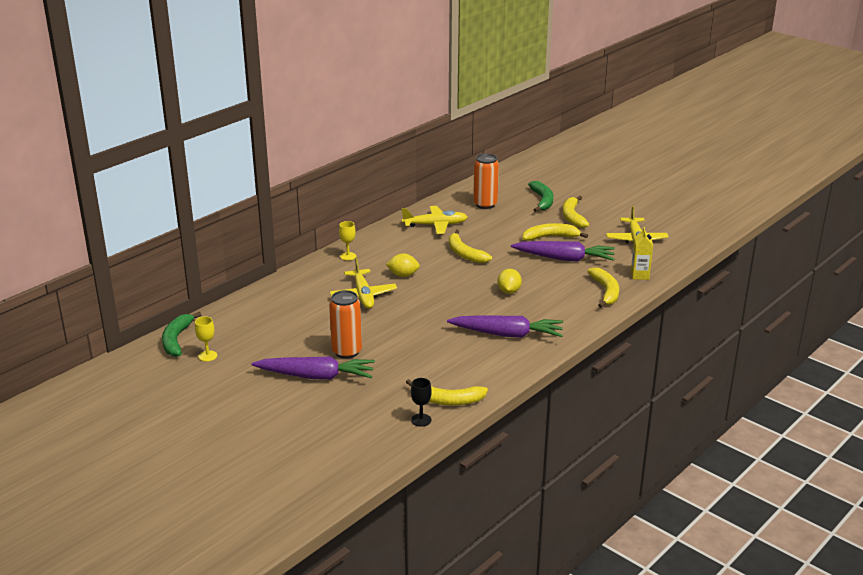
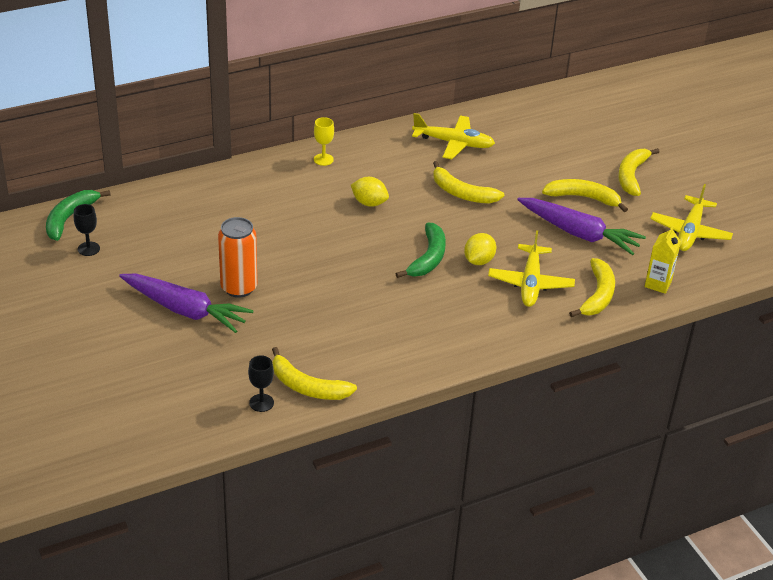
camera: 20 degrees right, 10 degrees up
yellow goblet [195,316,217,362] -> black goblet [74,204,100,256]
yellow plane [330,257,397,309] -> yellow plane moved to [488,230,575,307]
purple carrot [447,315,563,338] -> none
yellow banana [449,230,492,263] -> yellow banana turned 45 degrees counterclockwise [433,161,504,203]
orange can [473,154,499,209] -> none
green banana [528,181,553,212] -> green banana moved to [396,223,446,278]

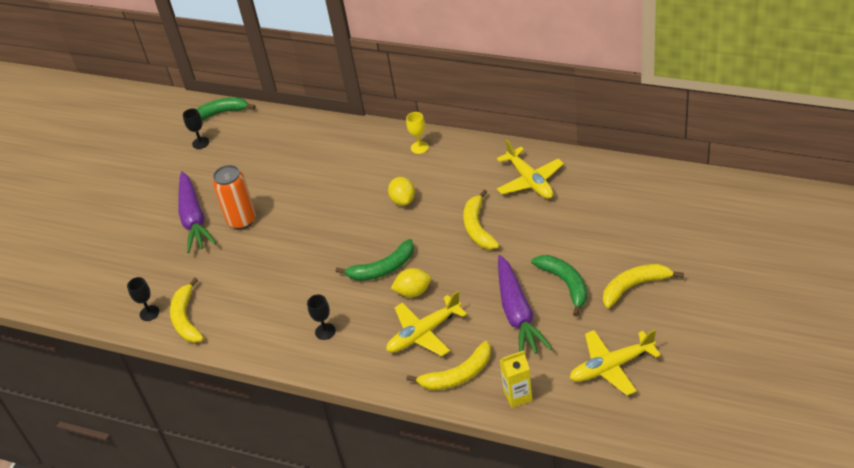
camera: 55 degrees right, 5 degrees up
yellow banana [542,179,628,212] -> green banana [531,255,587,316]
none -> black goblet [307,294,336,340]

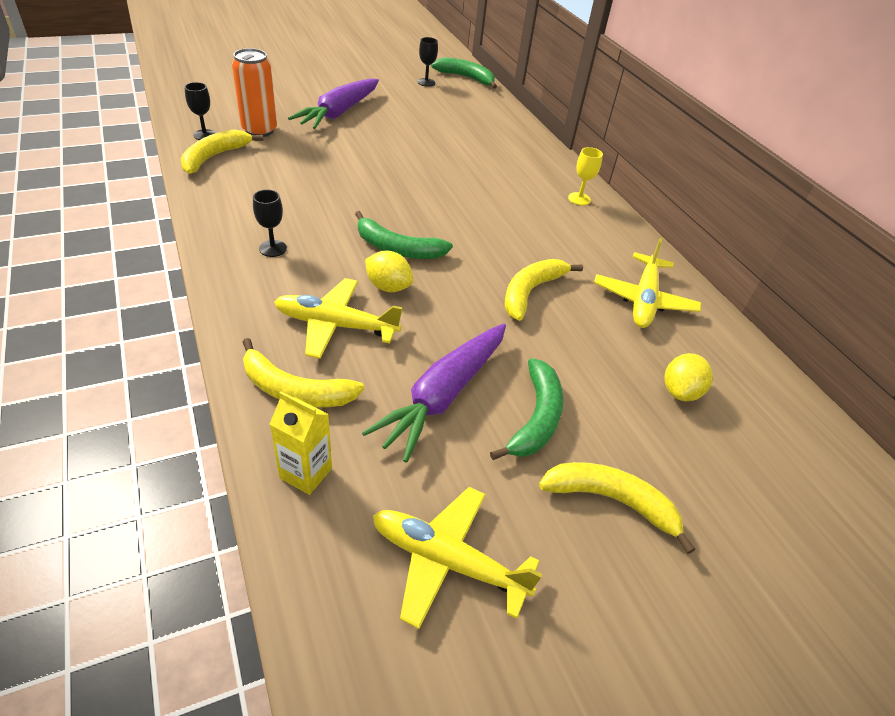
camera: 35 degrees right, 0 degrees up
orange can [213,165,256,230] -> orange can moved to [232,48,277,137]
yellow lemon [388,177,415,206] -> yellow lemon moved to [664,353,713,401]

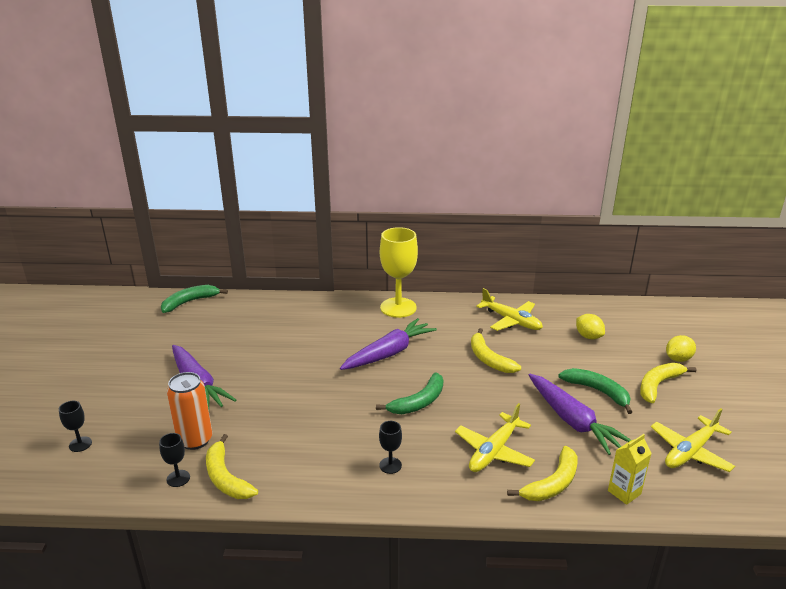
camera: 60 degrees left, 15 degrees down
yellow lemon [365,251,413,292] -> yellow lemon moved to [666,335,696,362]
black goblet [417,37,438,87] -> black goblet moved to [59,401,92,452]
yellow goblet [568,147,603,205] -> yellow goblet [380,227,418,318], size x2.21
none -> purple carrot [340,318,437,370]

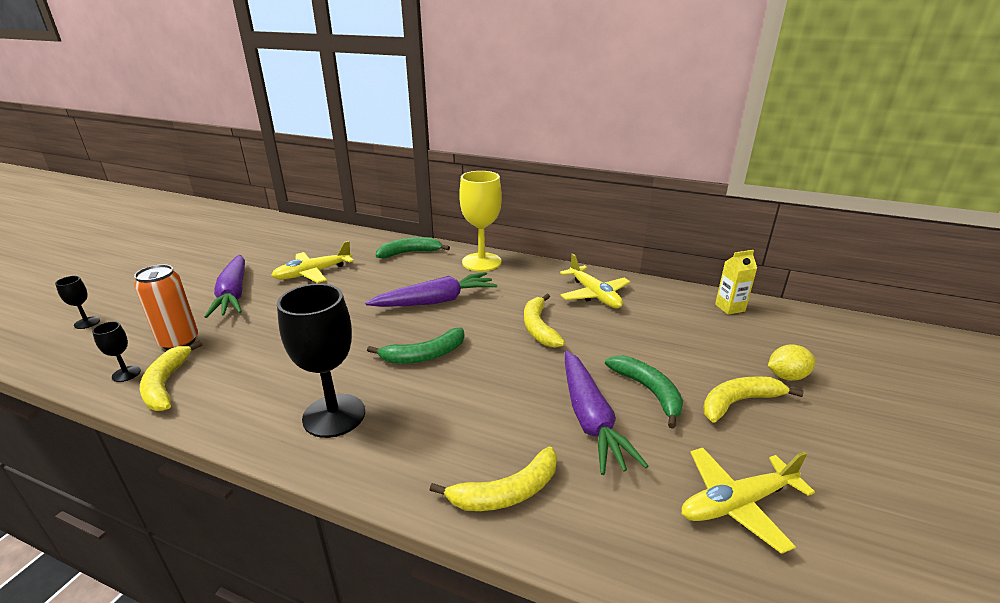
camera: 20 degrees right, 0 degrees up
green banana [161,285,228,313] -> green banana moved to [376,237,450,258]
black goblet [379,421,402,474] -> black goblet [277,284,365,438], size x2.21
yellow plane [455,403,535,472] -> yellow plane moved to [271,241,354,283]
yellow lemon [576,314,605,339] -> none
yellow carton [608,434,652,505] -> yellow carton moved to [715,250,757,315]

